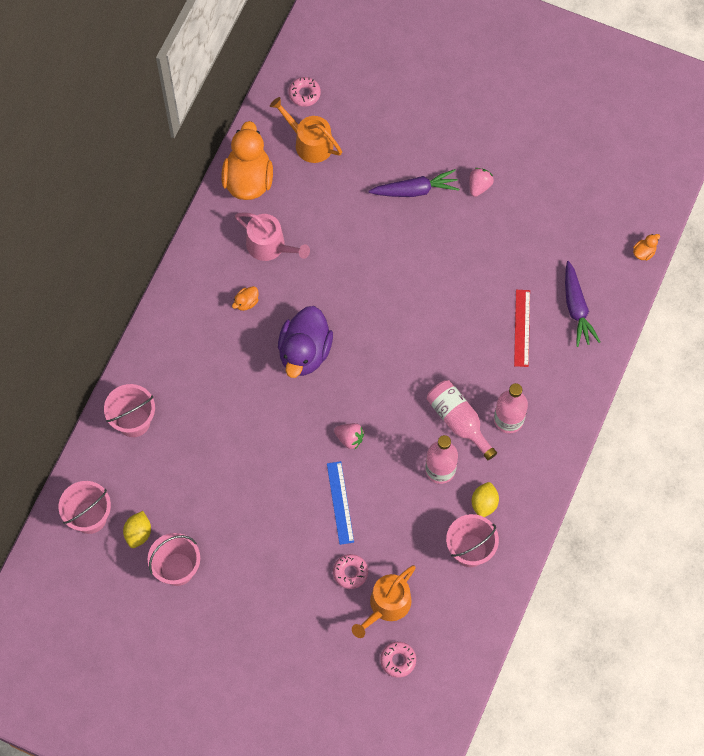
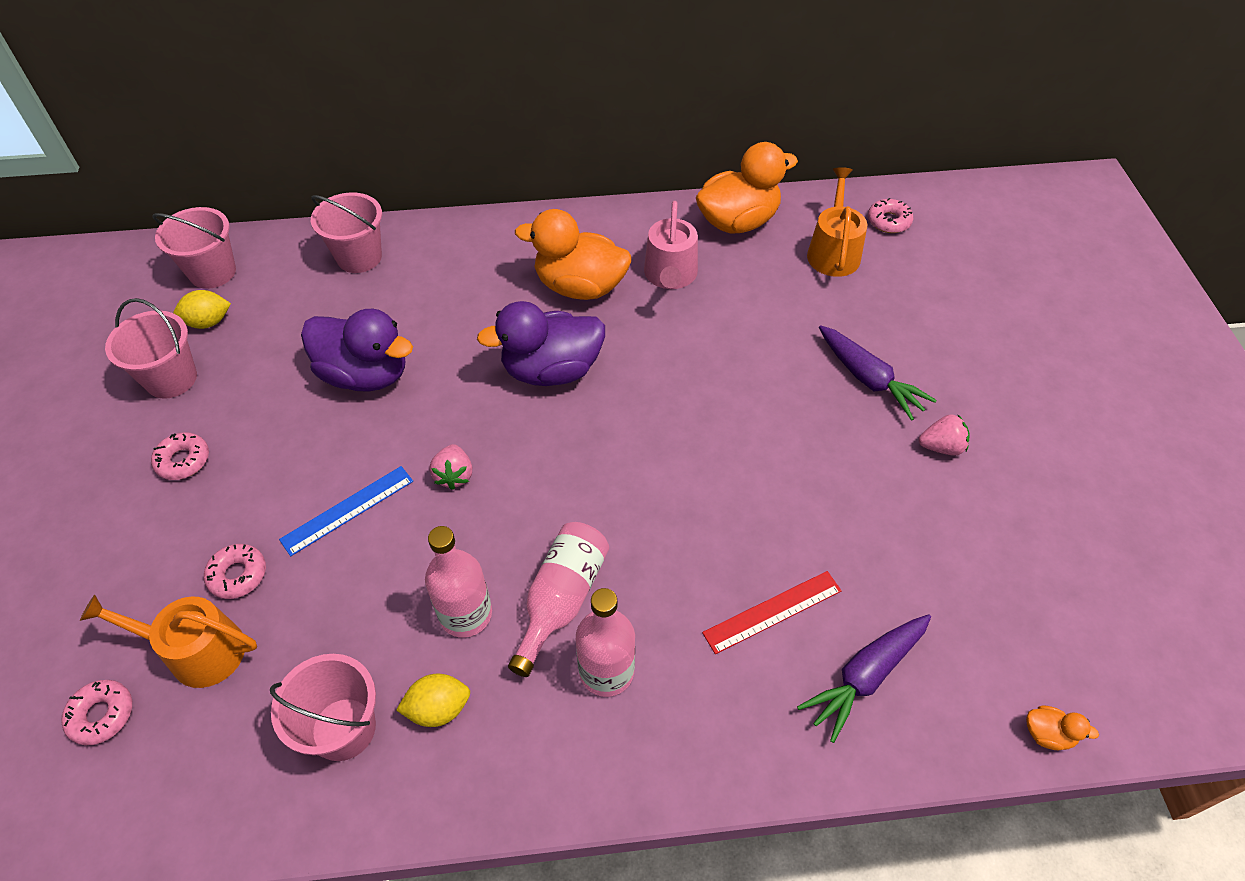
camera: 60 degrees right, 15 degrees down
orange duck [232,286,259,311] -> orange duck [515,209,631,300], size x2.47
none -> pink donut [151,432,209,480]
none -> purple duck [301,309,413,392]

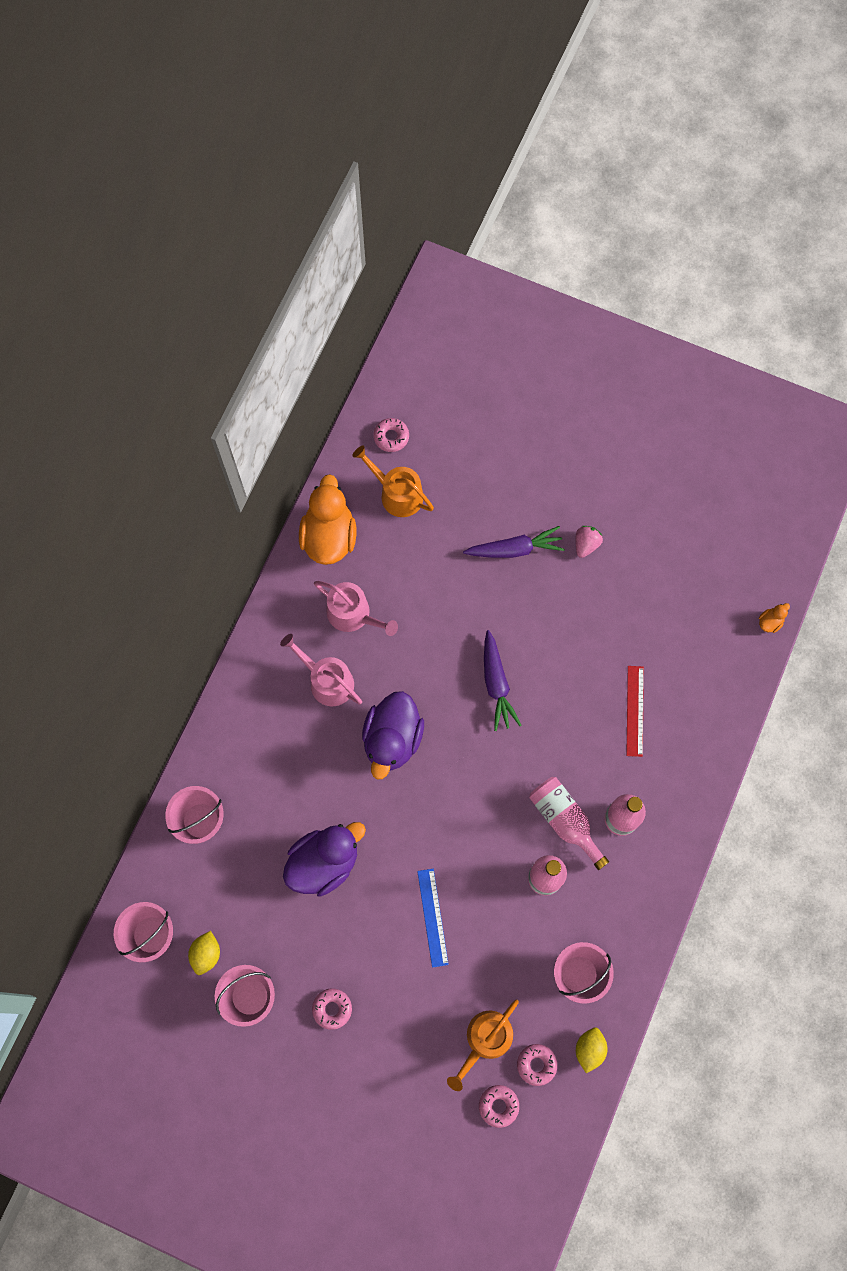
camera: 60 degrees left, 20 degrees up
pink donut [204,544,266,599] -> pink donut moved to [517,1044,557,1086]
yellow lemon [396,674,470,727] -> yellow lemon moved to [576,1027,607,1073]
pink strawberry [430,444,472,490] -> none
orange duck [515,209,631,300] -> pink watering can [280,634,362,706]
purple carrot [797,614,931,743] -> purple carrot moved to [484,630,521,731]

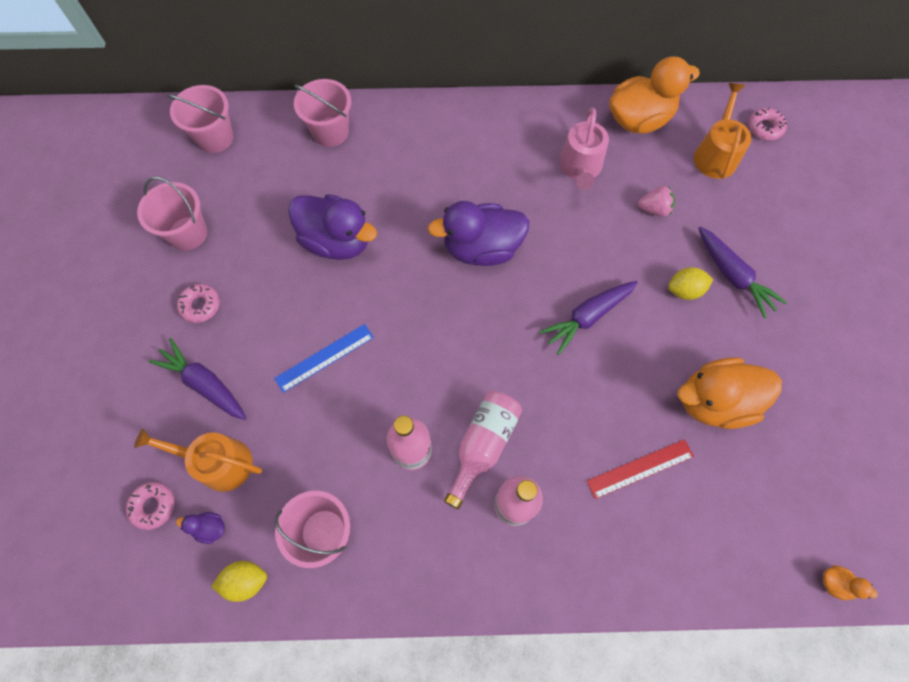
camera: 65 degrees right, 5 degrees down
yellow lemon [188,931,220,975] -> yellow lemon moved to [668,267,713,300]
pink watering can [280,634,362,706] -> none
pink donut [517,1044,557,1086] -> purple duck [176,512,225,544]
pink strawberry [576,526,603,558] -> pink strawberry moved to [638,186,675,217]
none -> purple carrot [148,338,246,420]
none -> orange duck [678,357,782,429]

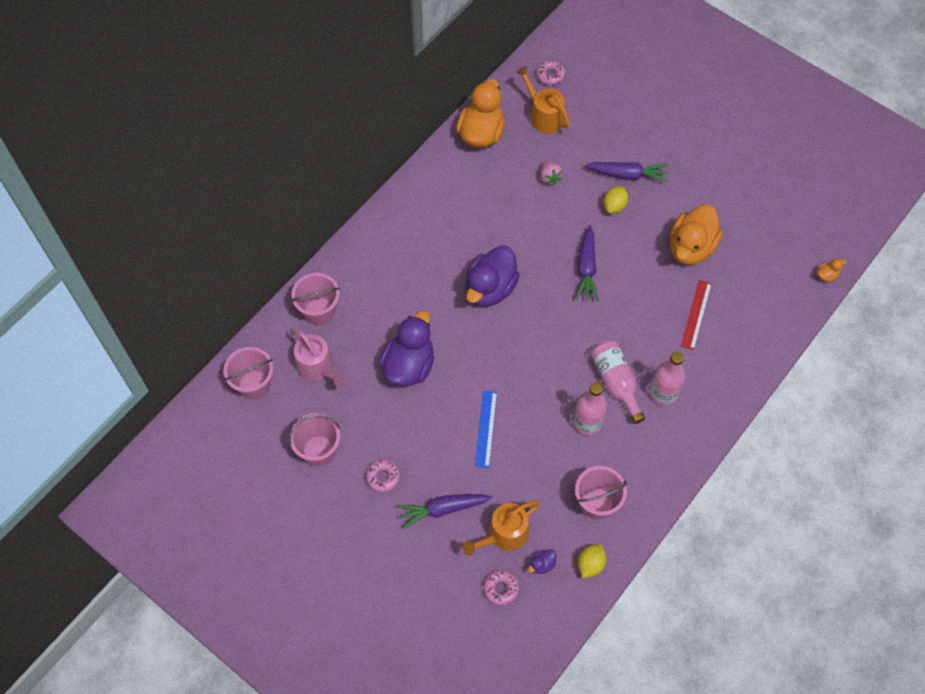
camera: 50 degrees left, 5 degrees down
purple duck [288,194,377,260] -> purple duck turned 45 degrees counterclockwise [379,311,434,387]
pink watering can [559,108,609,190] -> pink watering can moved to [290,328,347,387]
pink strawberry [638,186,675,217] -> pink strawberry turned 120 degrees clockwise [540,161,563,185]

